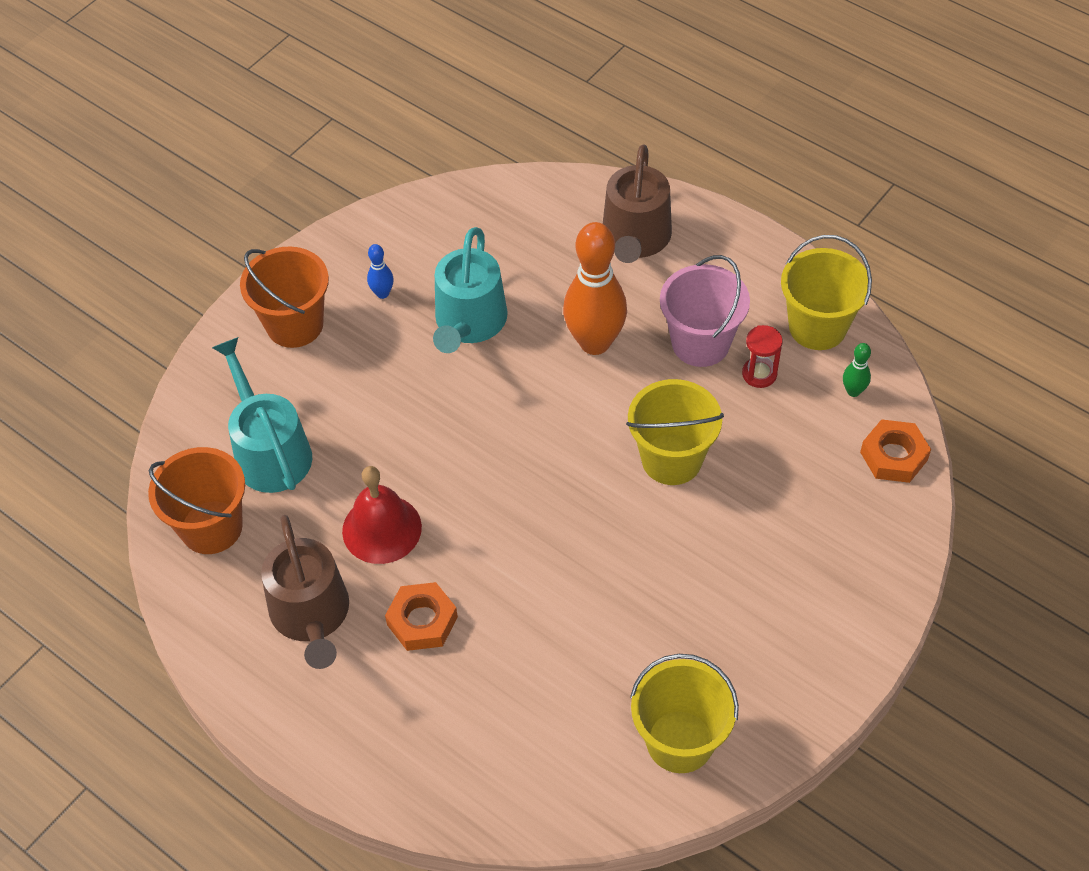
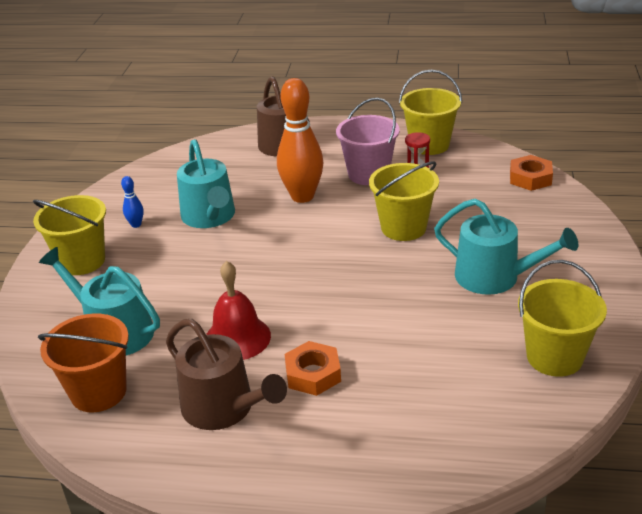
camera: 30 degrees left, 20 degrees down
orange bucket [240,247,329,348] -> yellow bucket [33,195,106,275]
green bowling pin [843,343,871,397] -> none
none -> turquoise watering can [434,198,578,295]

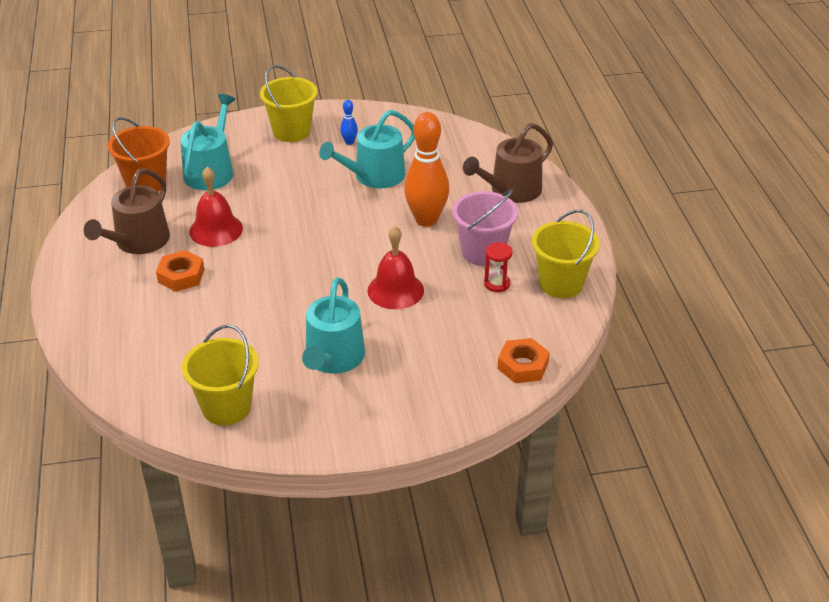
camera: 70 degrees right, 5 degrees up
yellow bucket [369,162,439,241] -> red bell [367,226,424,309]

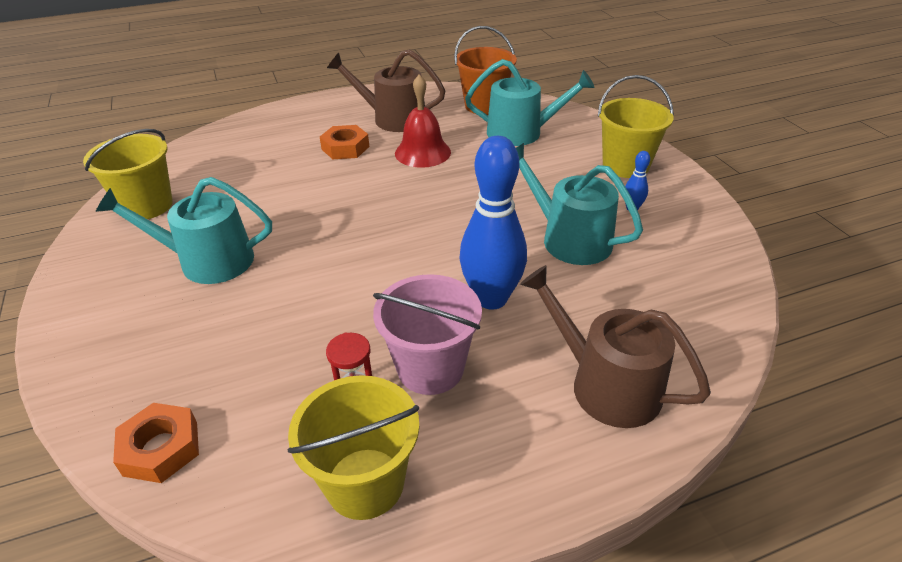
camera: 80 degrees right, 0 degrees up
red bell [367,226,424,309] -> none
orange bowling pin [404,112,449,227] -> blue bowling pin [459,136,527,310]

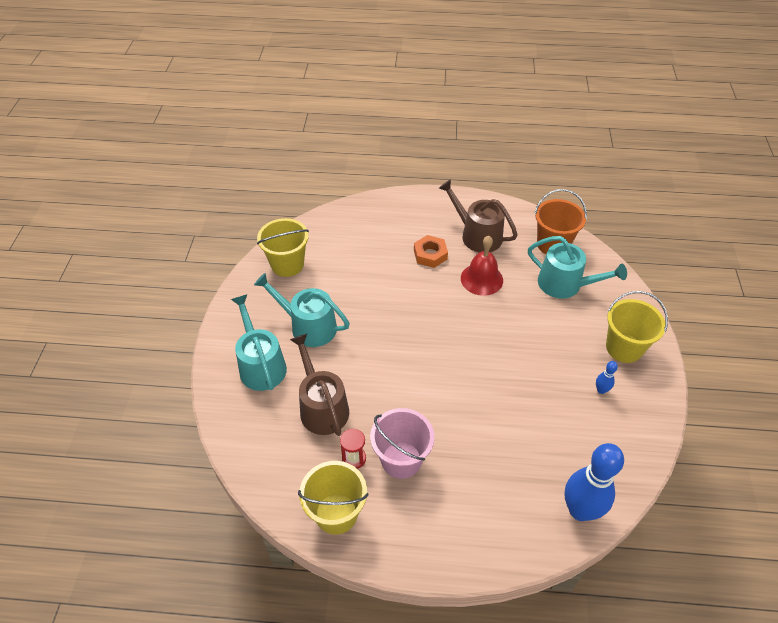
camera: 25 degrees right, 10 degrees up
orange nut [113,403,199,483] -> none
blue bowling pin [459,136,527,310] -> blue bowling pin moved to [565,443,624,521]
turquoise watering can [516,143,643,265] -> turquoise watering can moved to [231,295,287,391]
brown watering can [520,265,711,428] -> brown watering can moved to [290,334,349,436]

